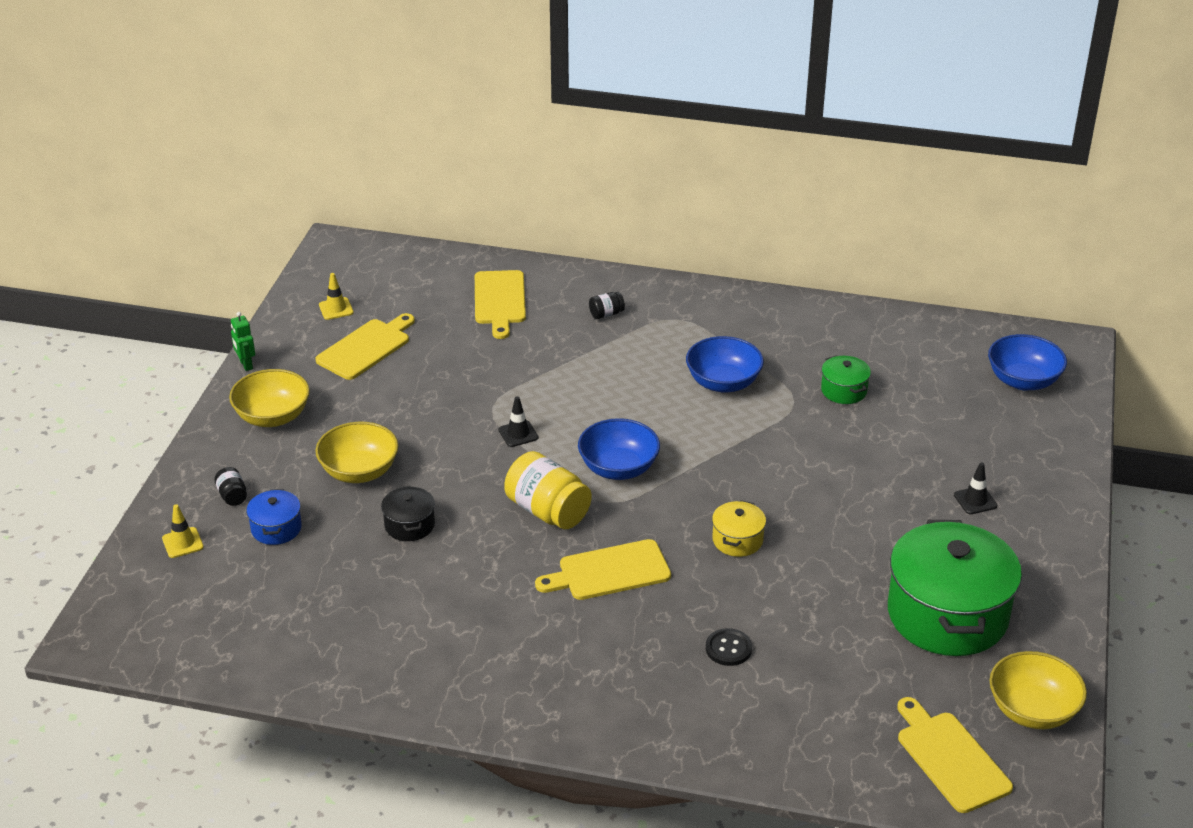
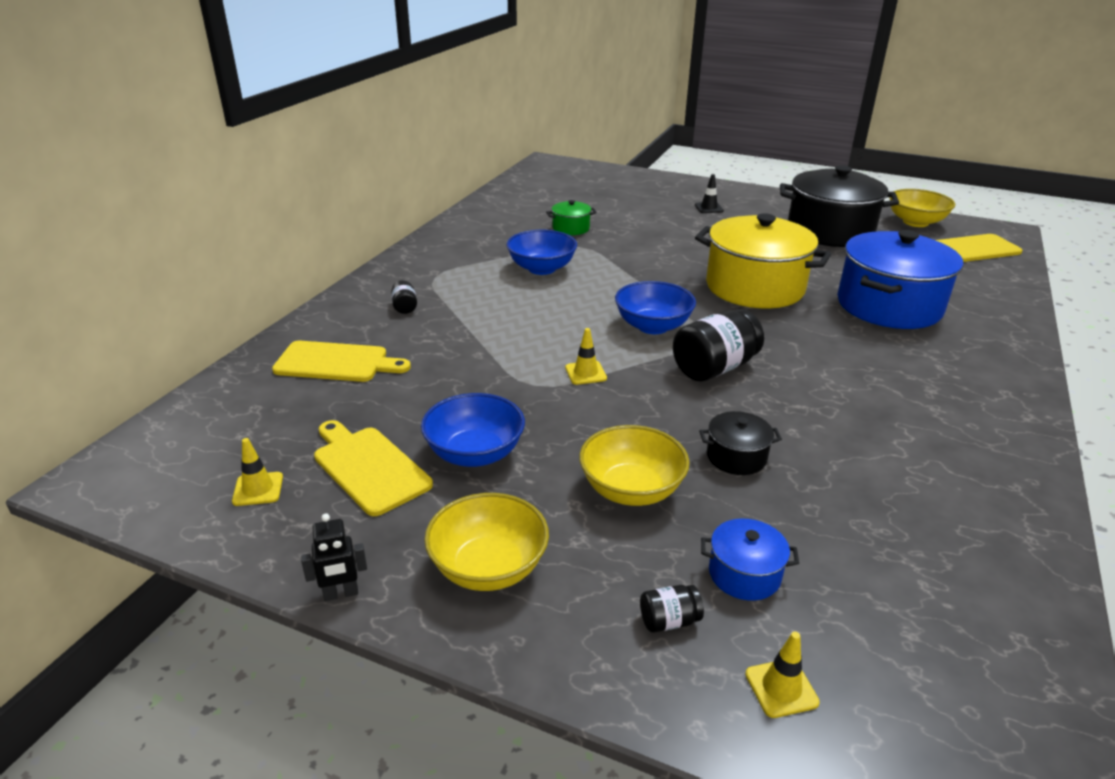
camera: 80 degrees left, 5 degrees down
green robot [231,312,255,371] -> black robot [301,513,367,601]
black traffic cone [498,396,539,447] -> yellow traffic cone [565,328,607,385]
yellow jar [504,451,592,529] -> black jar [673,309,764,381]
yellow cutting board [535,539,671,600] -> none
black button [706,628,752,666] -> blue pot [837,230,963,329]
yellow pot [712,500,766,557] -> yellow pot [695,213,831,309], size x2.27
green pot [888,520,1022,656] -> black pot [780,165,899,247]
blue bowl [988,334,1067,390] -> blue bowl moved to [421,393,525,467]

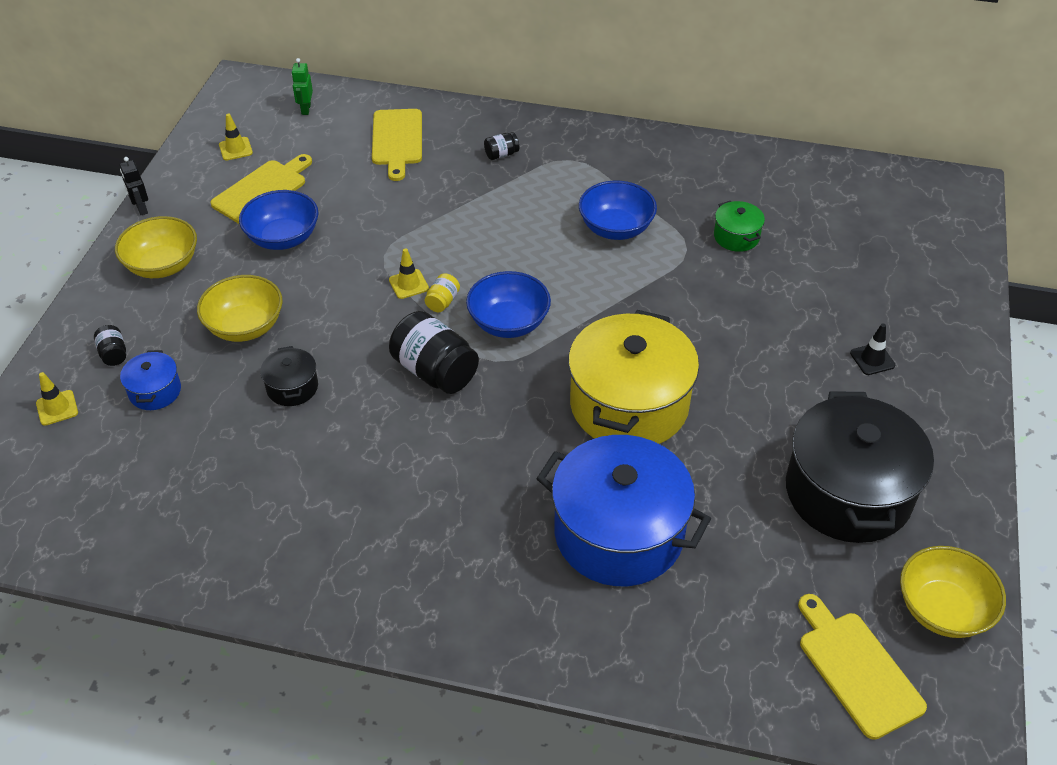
camera: 80 degrees right, 15 degrees up
none -> green robot [291,58,313,115]
none -> yellow jar [425,273,460,312]

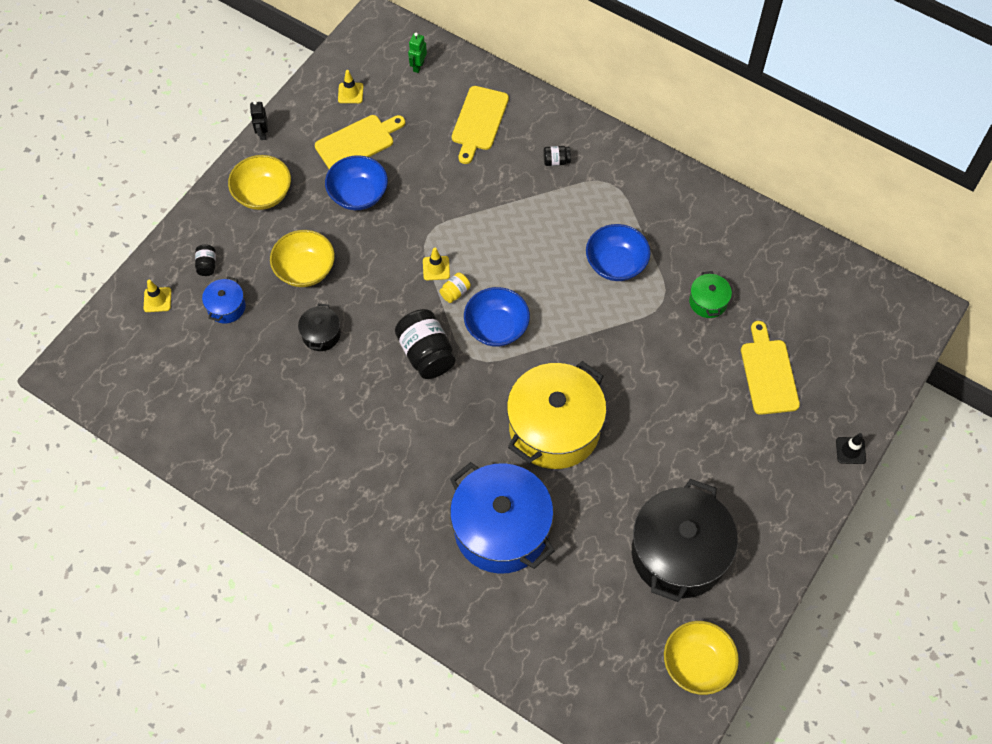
camera: 20 degrees right, 15 degrees up
yellow cutting board [798,594,927,740] -> yellow cutting board moved to [741,321,800,415]
black traffic cone [850,323,896,375] -> black traffic cone moved to [836,433,866,464]

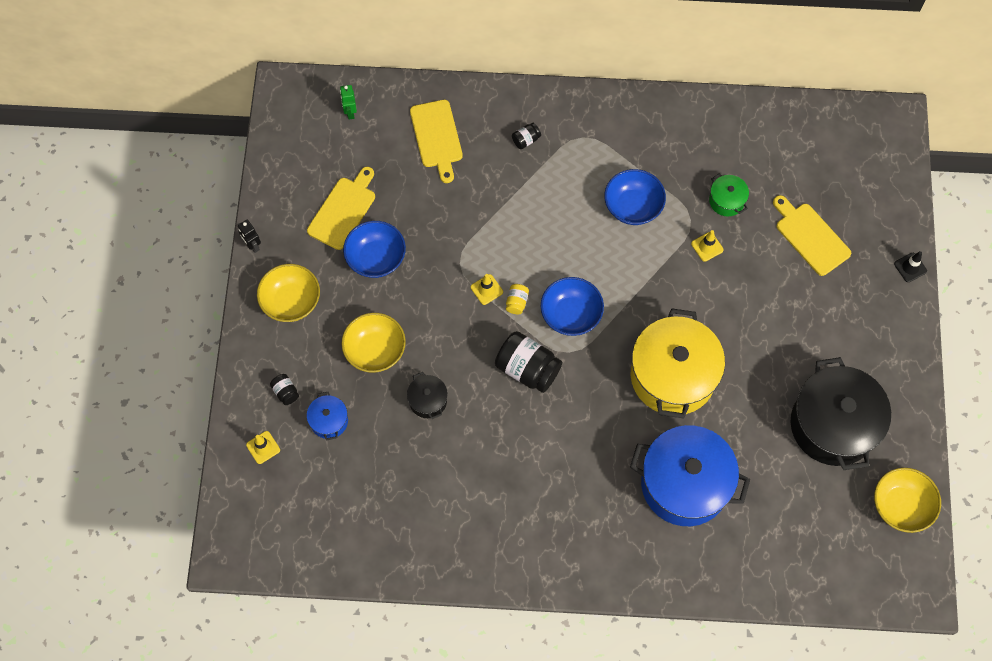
camera: 30 degrees left, 5 degrees up
yellow traffic cone [338,70,363,103] -> yellow traffic cone moved to [691,230,724,262]

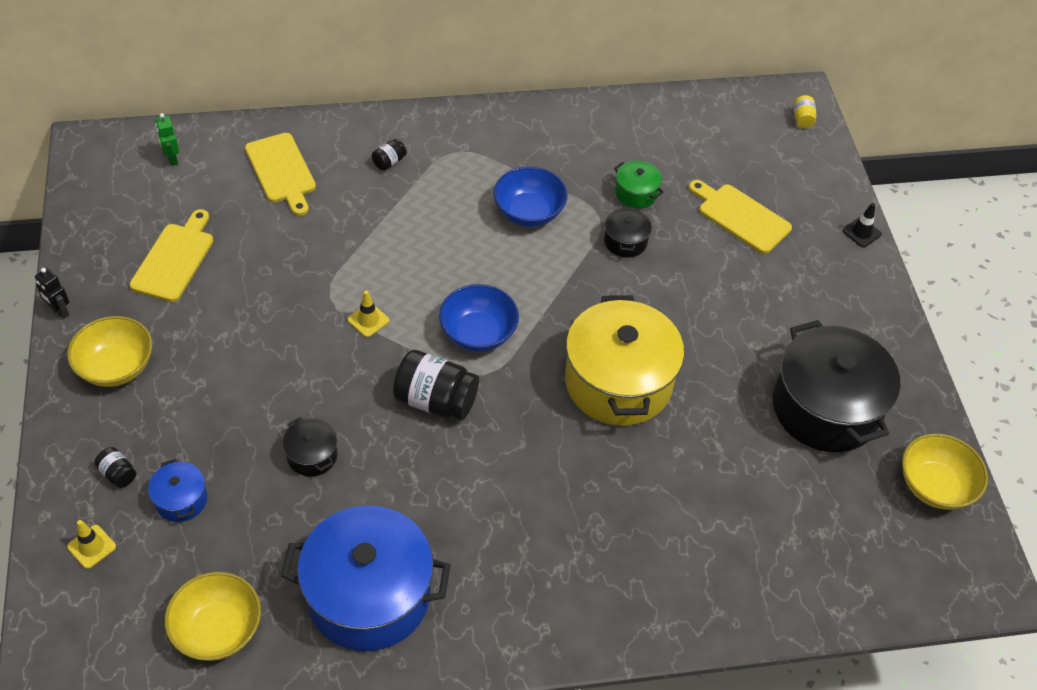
camera: 15 degrees left, 15 degrees down
yellow bowl [342,313,406,373] -> yellow bowl moved to [165,572,261,661]
blue bowl [343,221,406,278] -> none
yellow jar [506,284,529,314] -> yellow jar moved to [793,95,817,129]
blue pot [630,425,750,526] -> blue pot moved to [281,505,451,651]
yellow traffic cone [691,230,724,262] -> black pot [604,206,652,258]

